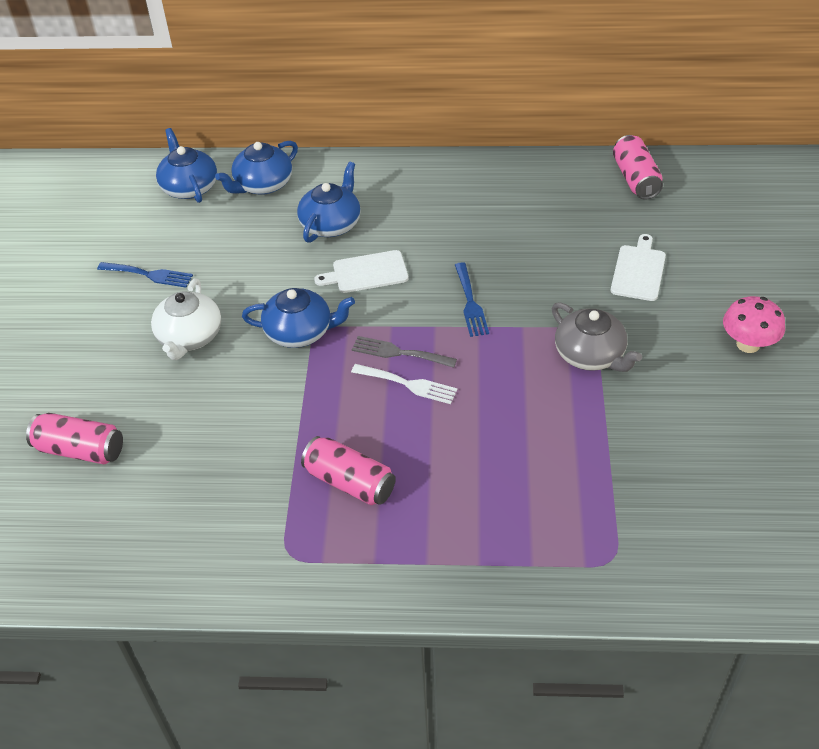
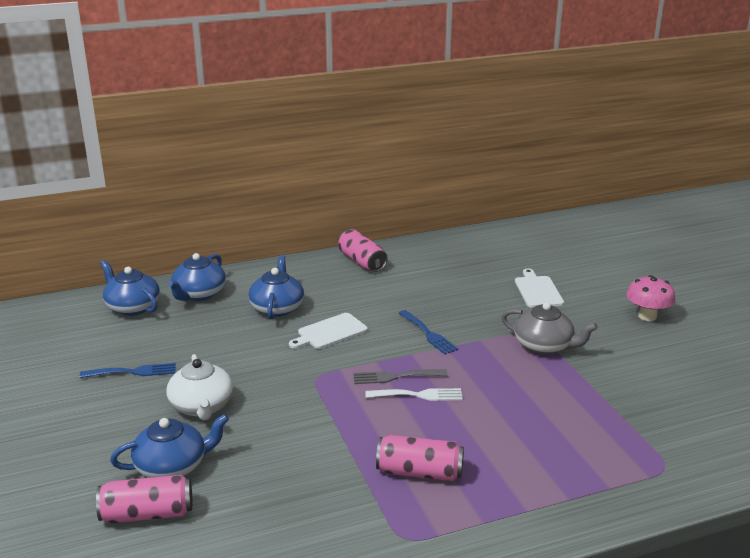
camera: 25 degrees left, 20 degrees down
blue teapot [242,288,355,348] -> blue teapot moved to [110,414,229,478]
pink can [613,135,663,200] -> pink can moved to [338,229,388,272]

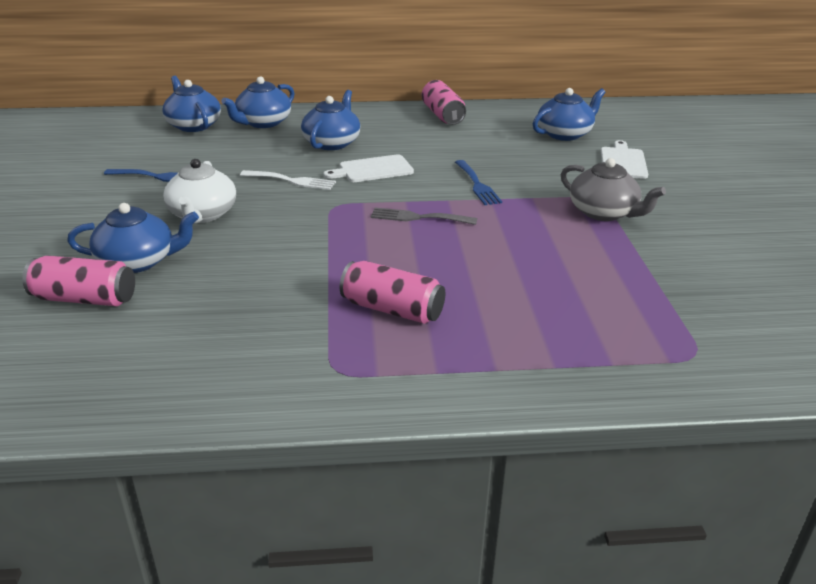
camera: 15 degrees right, 5 degrees up
white fork [365,388,463,401] -> white fork moved to [240,170,336,190]
pink mushroom [626,275,675,321] -> none
none -> blue teapot [533,88,605,141]

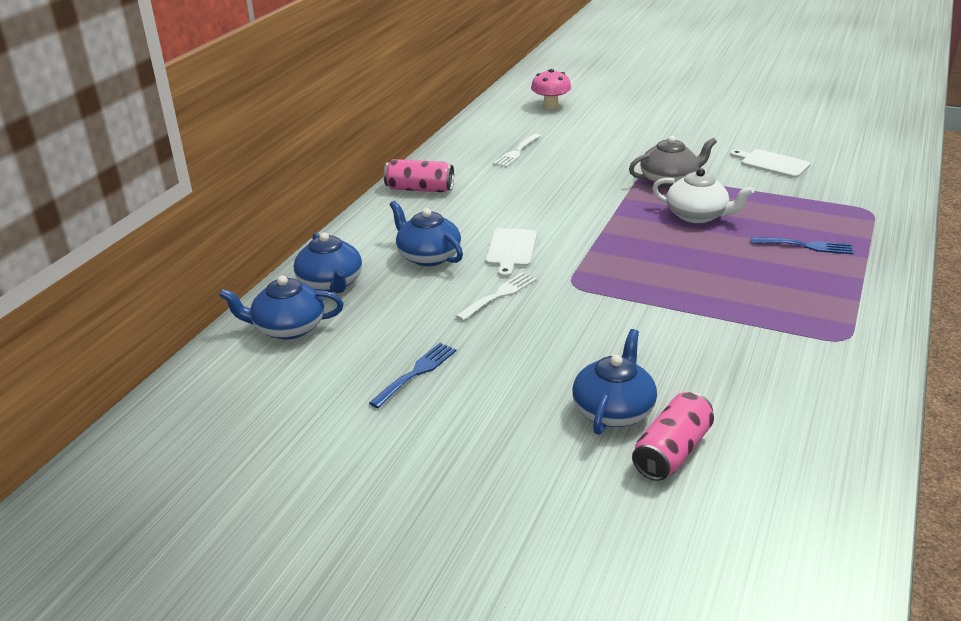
camera: 60 degrees left, 0 degrees up
white teapot [163,159,236,223] -> white teapot moved to [652,168,754,223]
pink can [340,261,445,324] -> none
grey fork [371,207,477,225] -> none
blue fork [455,160,502,205] -> blue fork moved to [751,237,853,254]
blue teapot [533,88,605,141] -> white fork [493,134,541,167]
white cutting board [601,140,648,179] -> white cutting board moved to [730,149,811,178]
none -> pink mushroom [531,69,571,109]

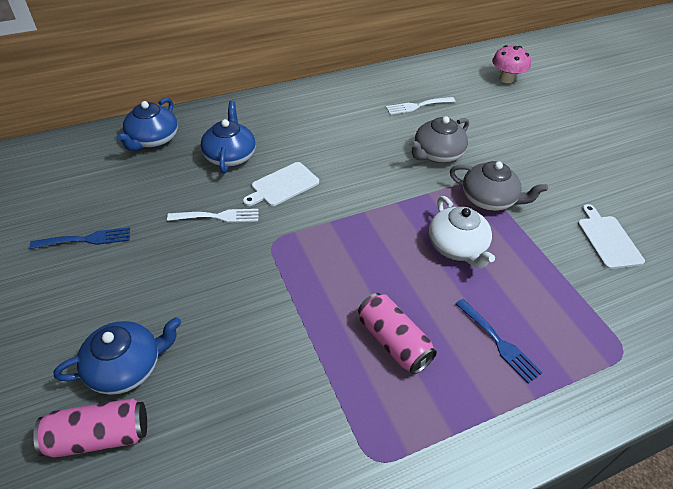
camera: 40 degrees right, 15 degrees up
blue teapot [219,276,344,340] -> none
pink can [384,159,454,192] -> pink can moved to [358,293,437,375]
none -> grey teapot [409,116,469,163]

